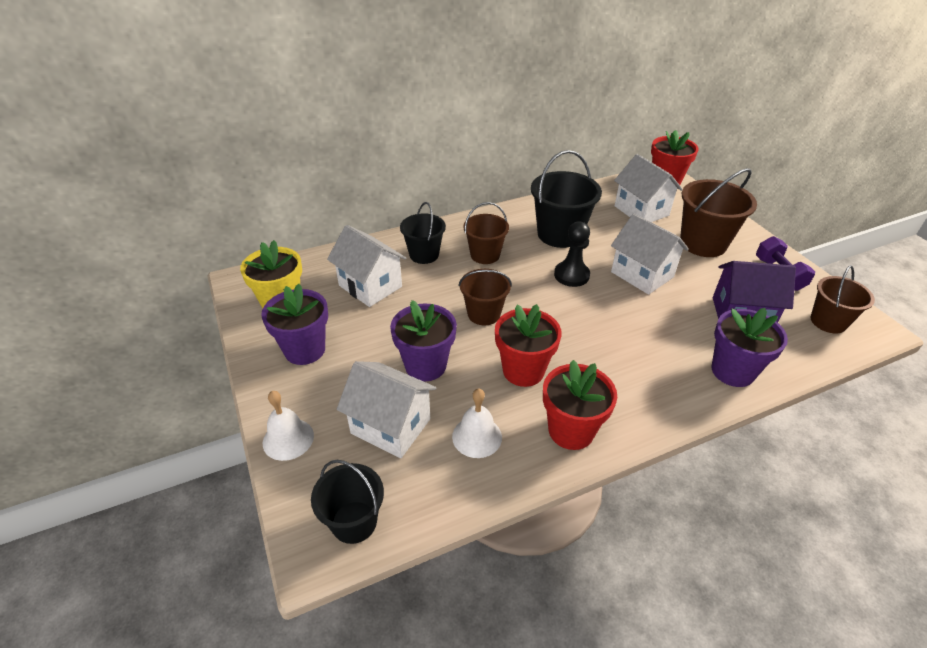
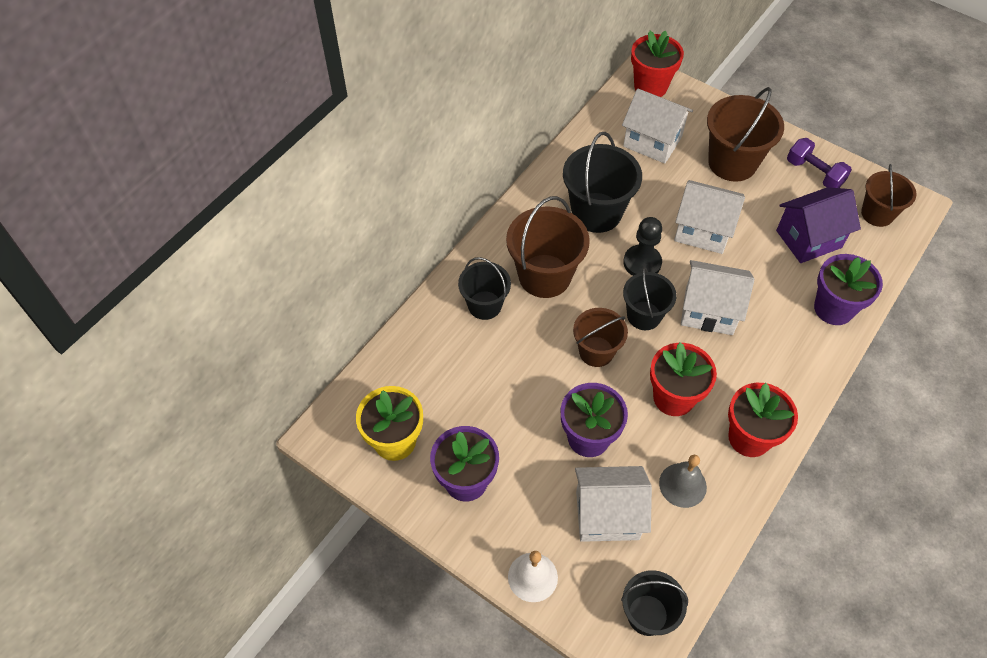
camera: 30 degrees left, 15 degrees up
white house [327,225,406,307] -> white house moved to [681,260,755,335]
white bell [452,388,502,458] -> grey bell [659,455,707,508]
brown bucket [463,202,509,264] -> brown bucket [506,196,590,298], size x1.58
none -> black bucket [623,267,677,330]

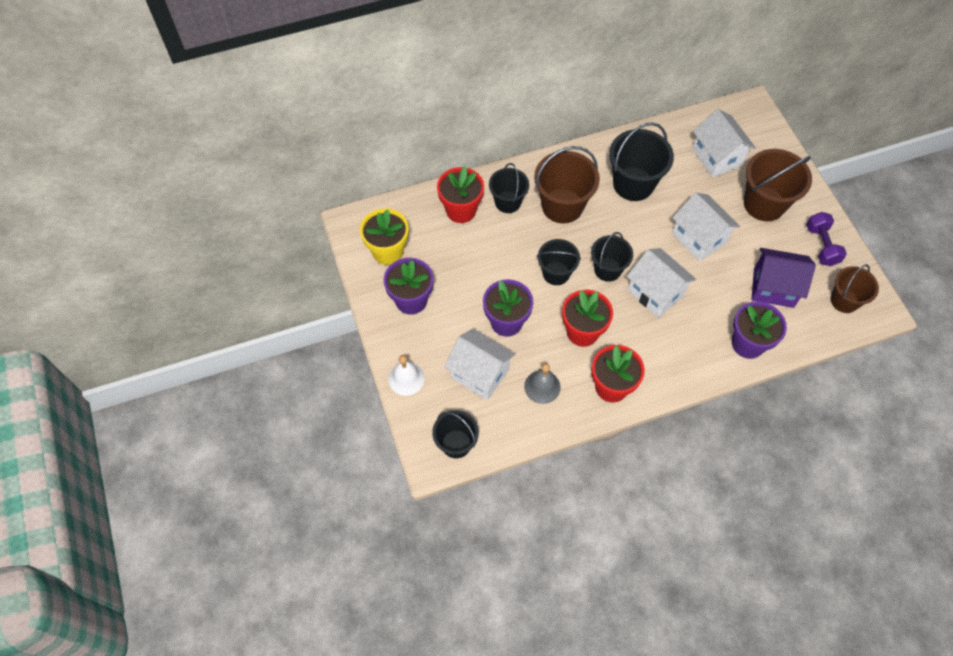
camera: 35 degrees right, 5 degrees up
brown bucket [573,308,628,367] -> black bucket [537,239,581,285]
black pawn [623,217,662,276] -> none
red flower pot [631,30,684,97] -> red flower pot moved to [437,166,484,223]

